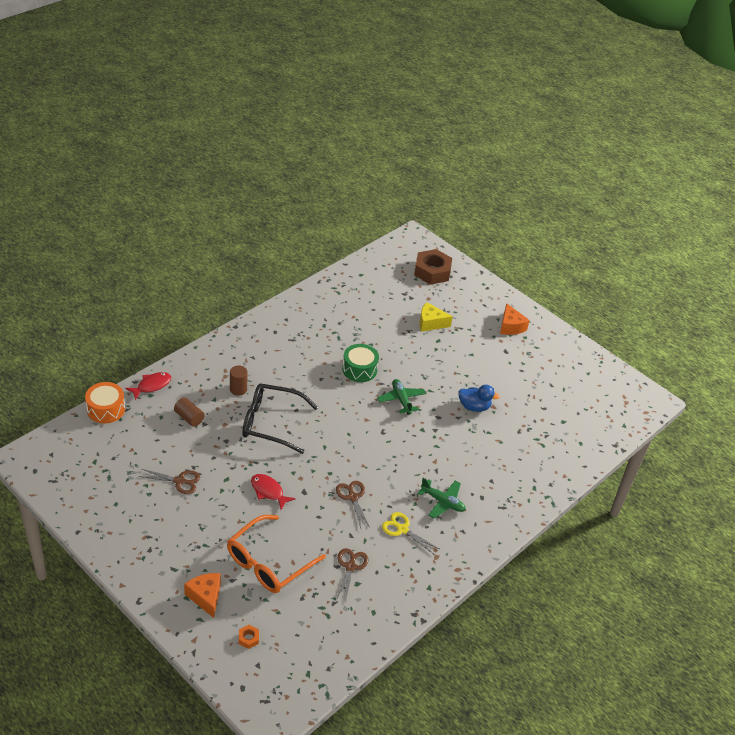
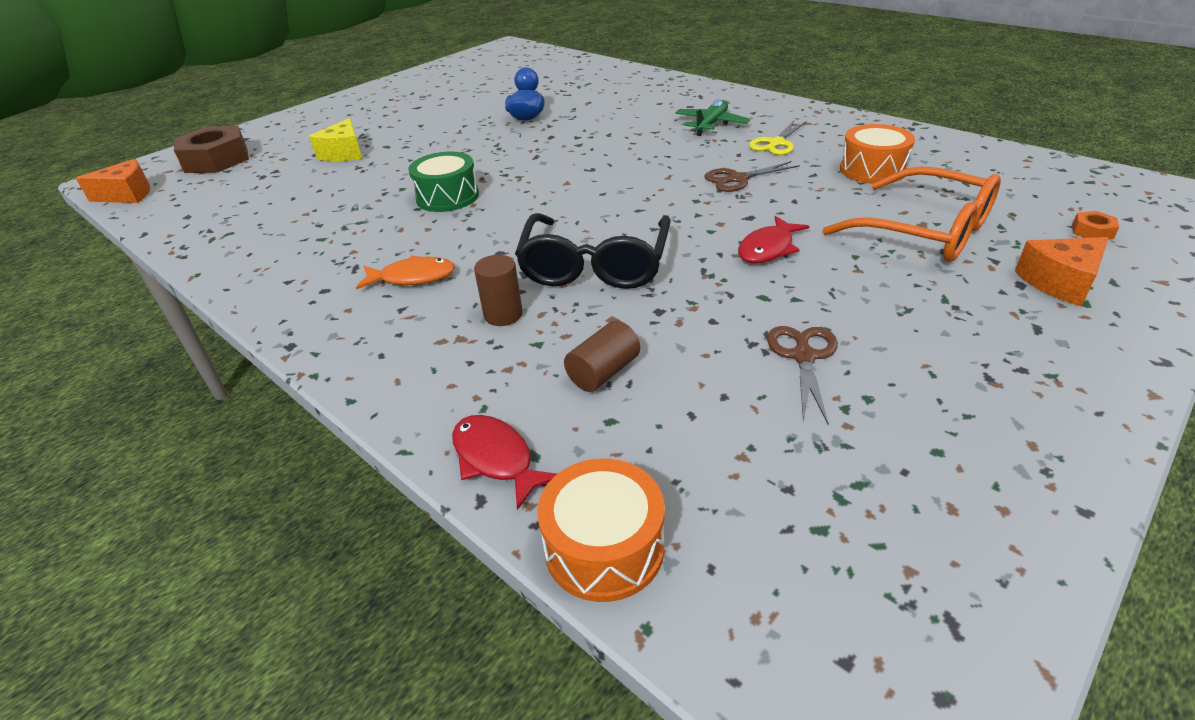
camera: 85 degrees left, 5 degrees down
brown scissors [336,548,369,604] -> orange drum [840,124,915,184]
green plane [377,379,426,415] -> none
orange cheese [500,303,530,335] -> orange cheese moved to [76,159,150,203]
none -> orange fish [356,255,455,289]

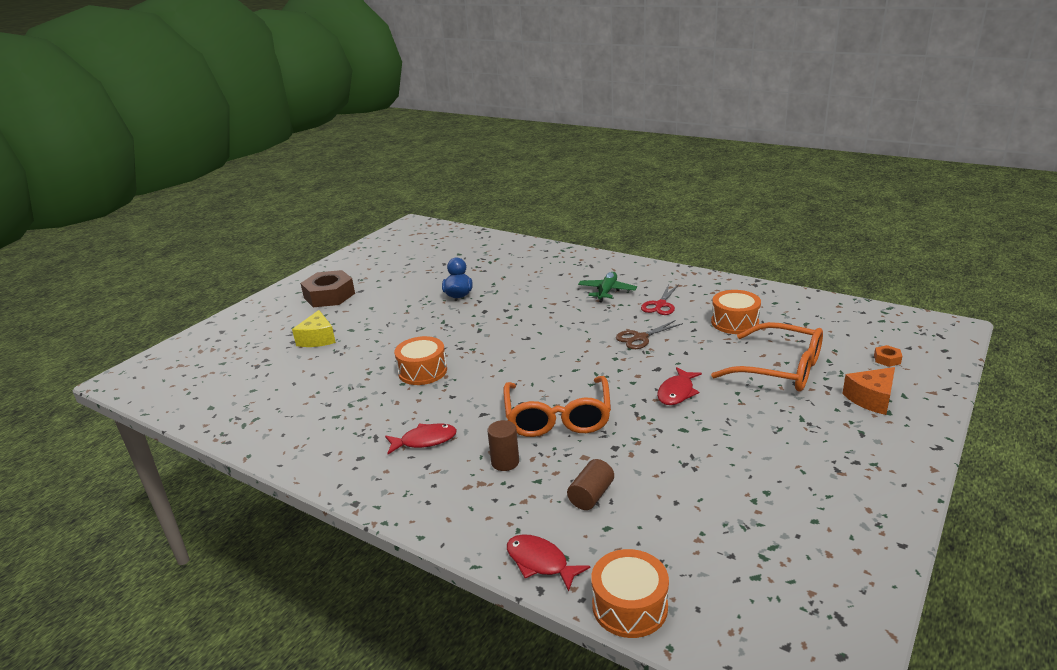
camera: 10 degrees left, 10 degrees down
orange cheese [76,159,150,203] -> none
brown nut [174,126,249,173] -> brown nut moved to [300,270,355,307]
orange fish [356,255,455,289] -> red fish [385,423,457,454]
green drum [408,152,479,212] -> orange drum [394,336,447,385]
black glasses [515,213,671,289] -> orange glasses [504,376,611,437]
yellow scissors [749,121,807,155] -> red scissors [641,284,679,315]
brown scissors [767,326,838,425] -> none

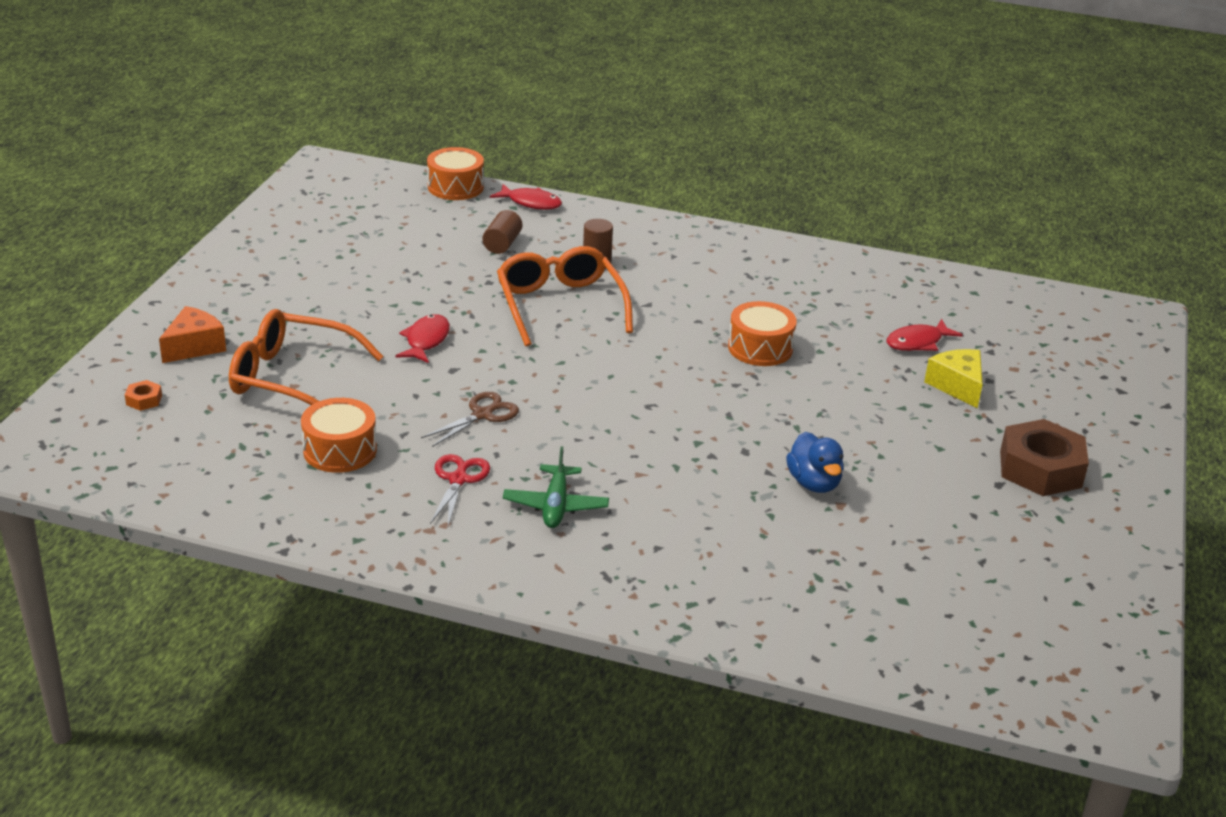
camera: 160 degrees right, 5 degrees up
red fish [385,423,457,454] -> red fish moved to [887,319,963,351]

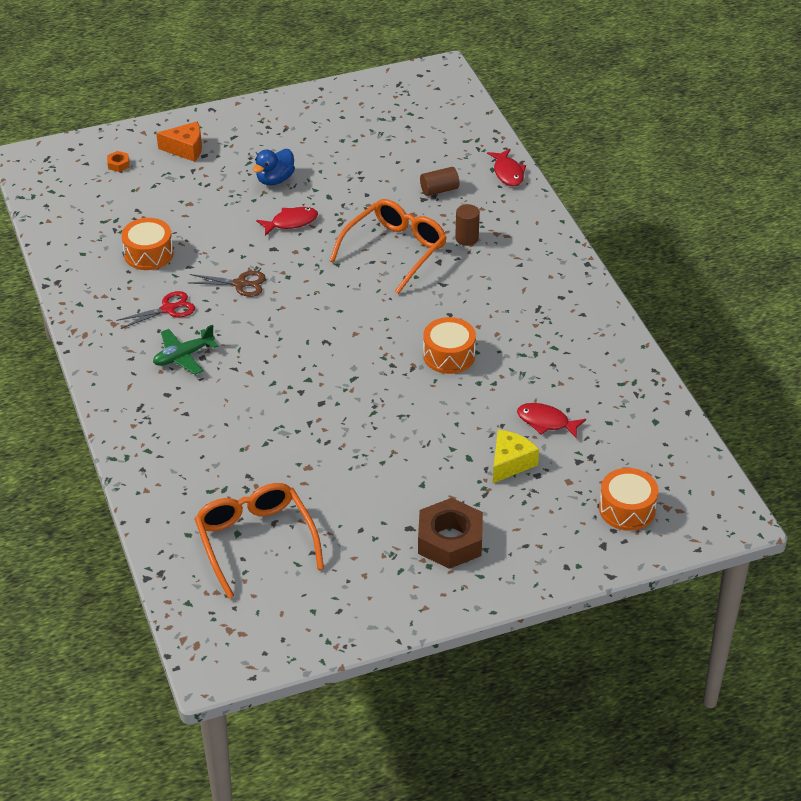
camera: 55 degrees right, 10 degrees up
orange glasses [229,309,384,405] -> orange glasses moved to [195,483,324,599]
orange drum [427,147,484,200] -> orange drum moved to [599,468,658,531]
blue duck [786,432,844,493] -> blue duck moved to [253,149,295,185]

